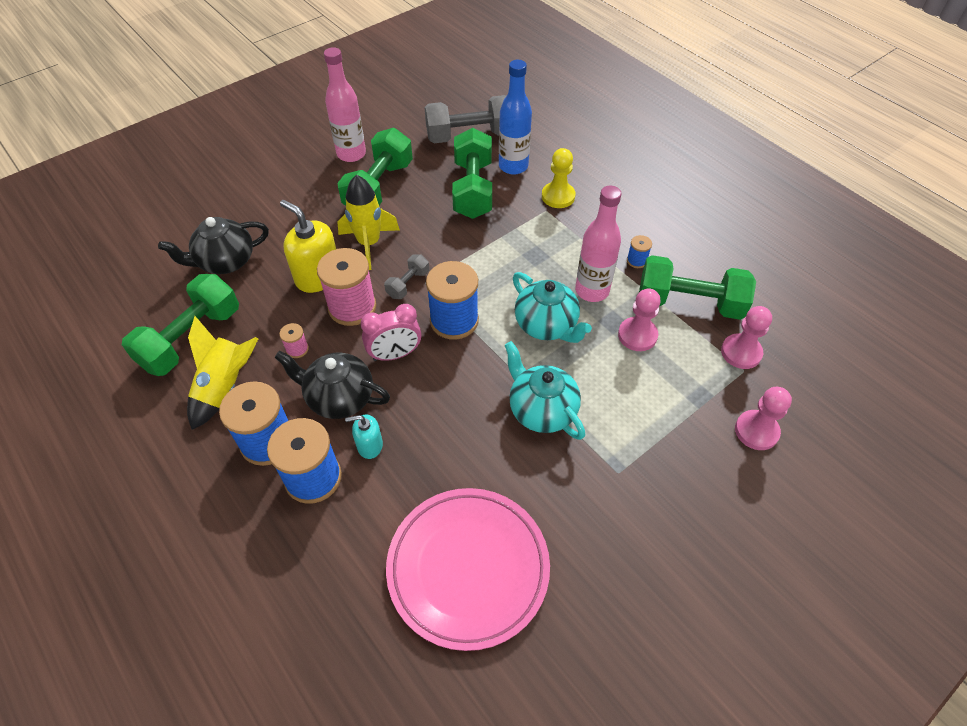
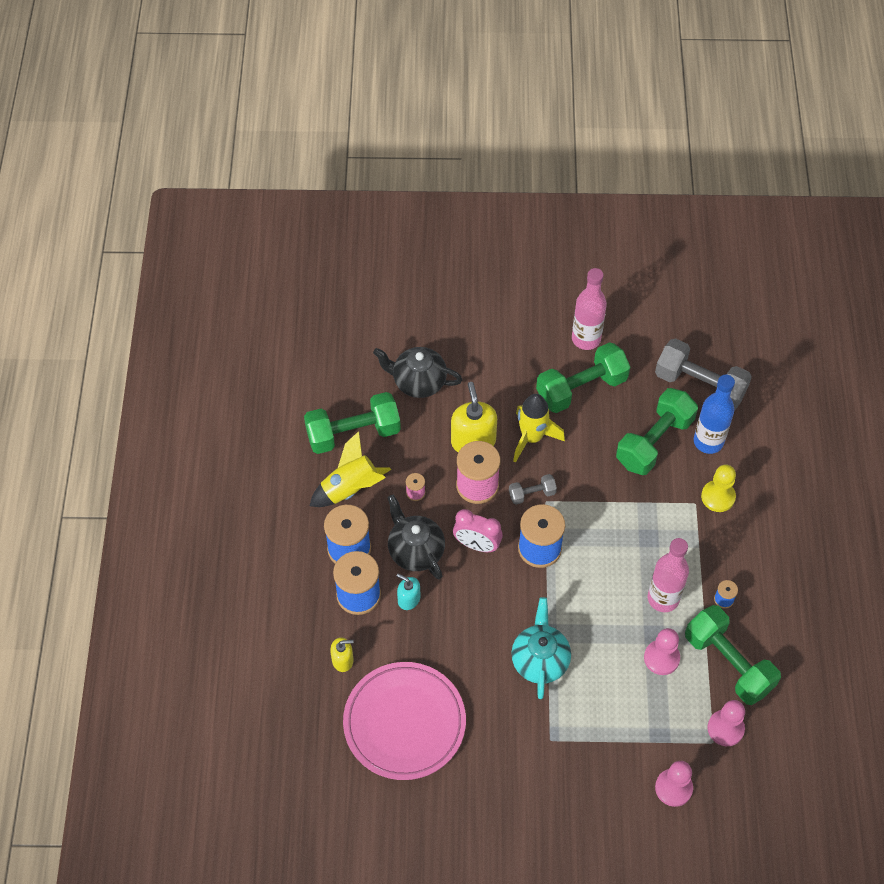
camera: 40 degrees right, 5 degrees up
turquoise teapot [513,272,592,343] -> none
none -> yellow soap dispenser [330,637,354,672]

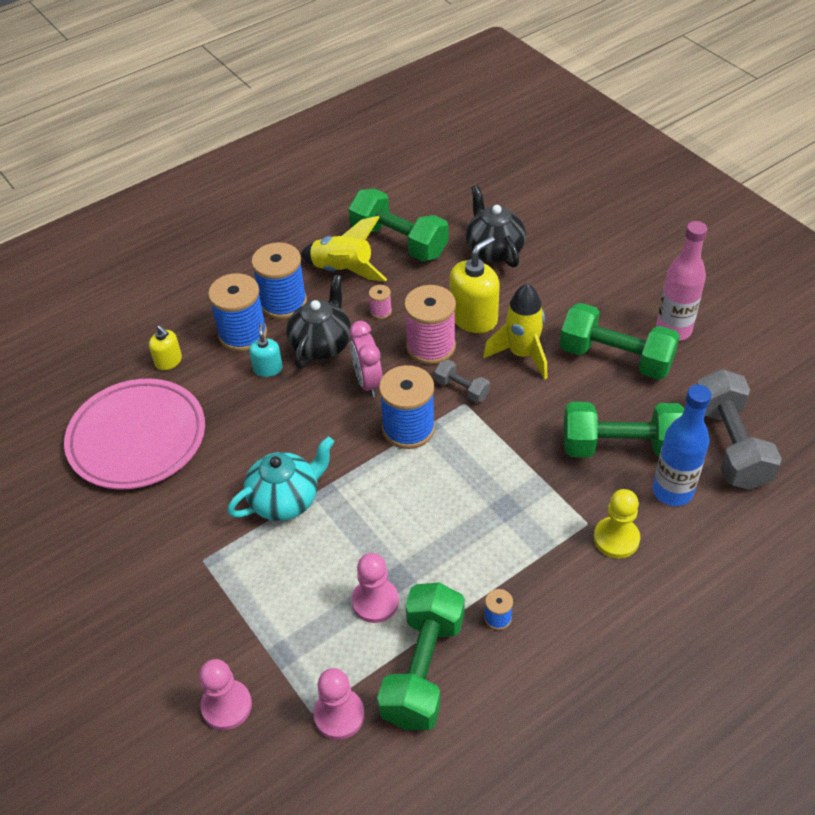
camera: 55 degrees right, 10 degrees down
pink bottle [648,538,689,612] -> none

